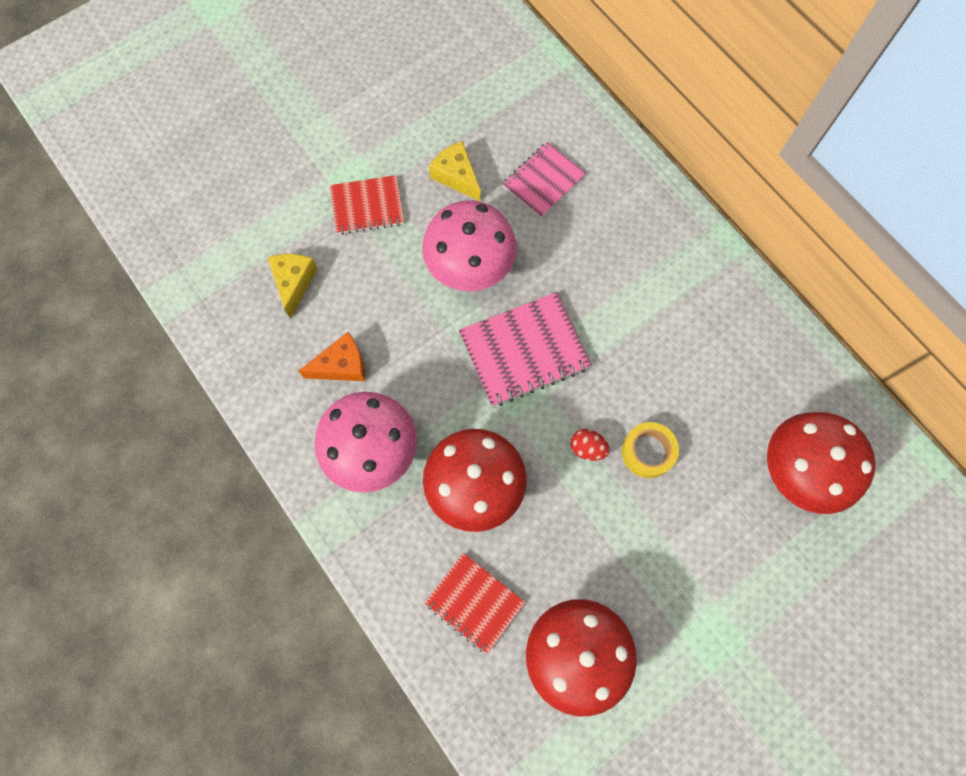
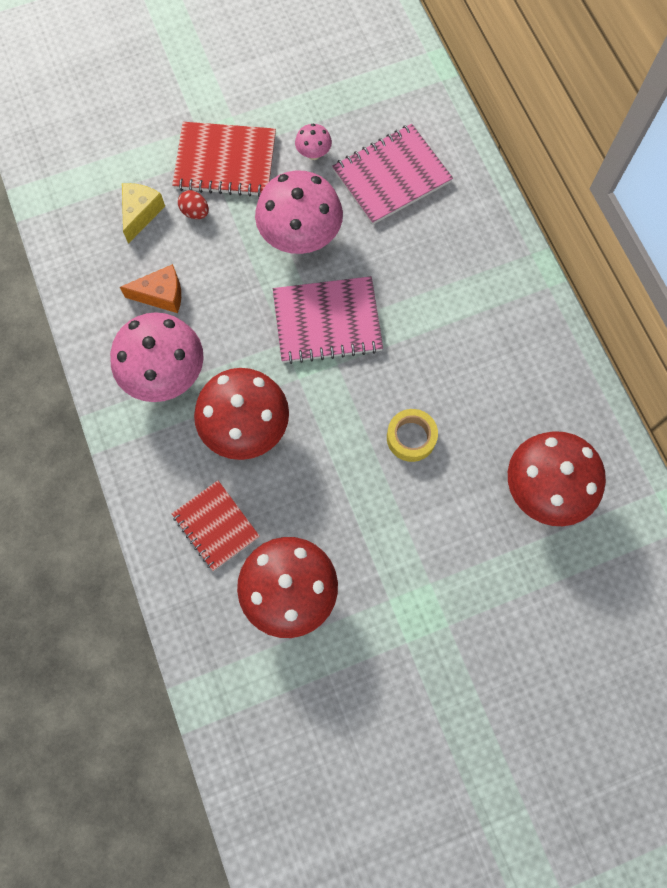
camera: 15 degrees right, 0 degrees up
red notebook [330,175,404,235] -> red notebook [172,122,276,197], size x1.50
yellow cheese [429,141,481,202] -> pink mushroom [295,124,332,160]
pink notebook [502,142,586,218] -> pink notebook [332,124,453,225], size x1.50
red egg [570,429,610,461] -> red egg moved to [178,190,209,219]

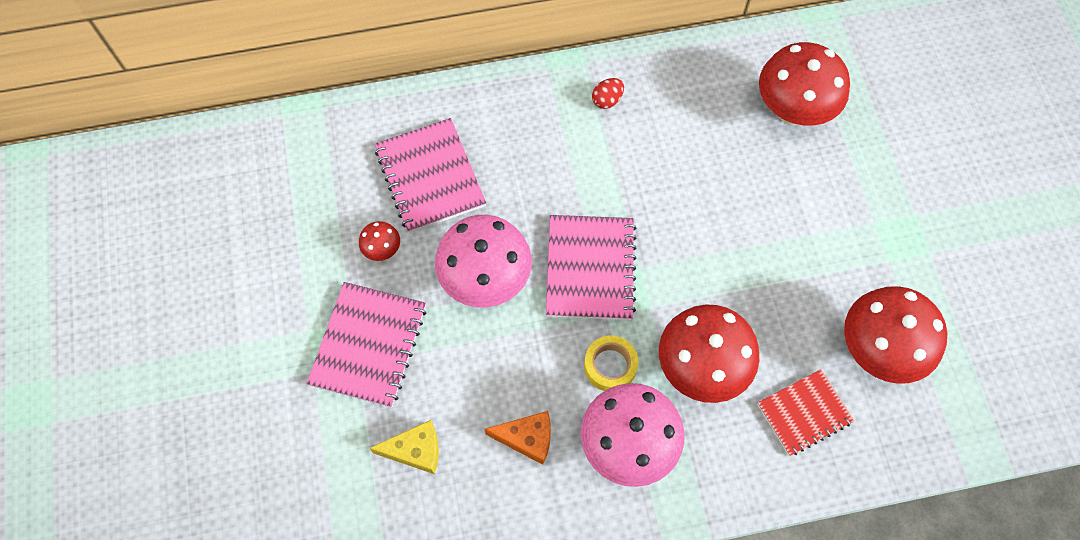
camera: 80 degrees left, 5 degrees down
orange cheese [120,264,181,313] -> orange cheese turned 90 degrees clockwise [484,411,551,465]
yellow cheese [122,183,165,244] -> yellow cheese turned 150 degrees clockwise [369,420,439,474]
red notebook [172,122,276,197] -> pink notebook [306,282,426,408]
red egg [178,190,209,219] -> red egg moved to [592,78,624,109]
pink mushroom [295,124,332,160] -> red mushroom [359,221,400,261]
yellow tape [387,409,438,462] -> yellow tape moved to [584,336,639,391]

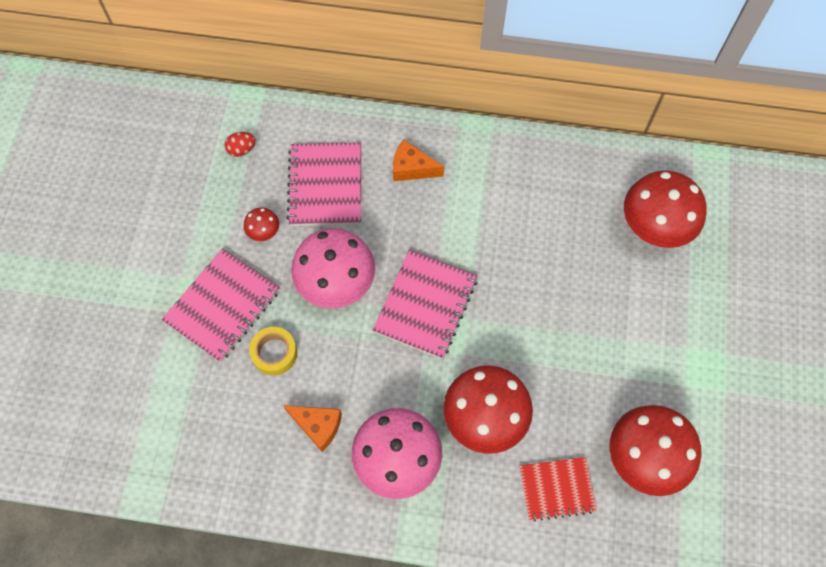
camera: 20 degrees right, 0 degrees up
yellow cheese [369,420,439,474] -> none
yellow tape [584,336,639,391] -> yellow tape moved to [249,327,297,375]
red egg [592,78,624,109] -> red egg moved to [225,132,256,157]
none -> orange cheese [393,139,444,181]

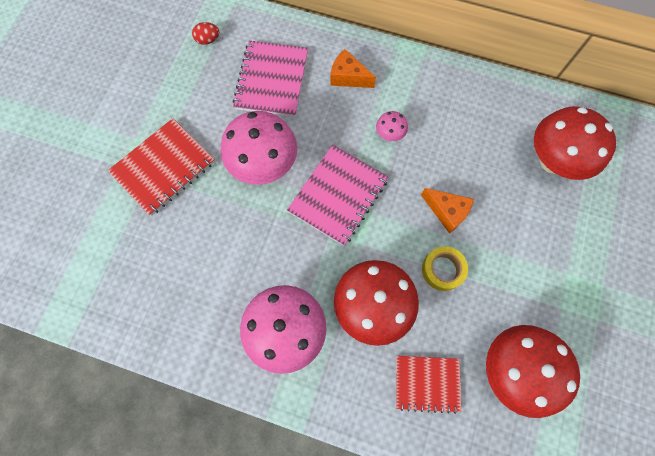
camera: 10 degrees right, 5 degrees up
pink notebook [161,248,280,362] -> red notebook [108,118,215,216]
red mushroom [244,207,279,241] -> none
yellow tape [249,327,297,375] -> yellow tape moved to [422,246,468,291]
orange cheese [283,405,342,452] -> orange cheese moved to [421,188,474,233]
none -> pink mushroom [376,111,408,141]

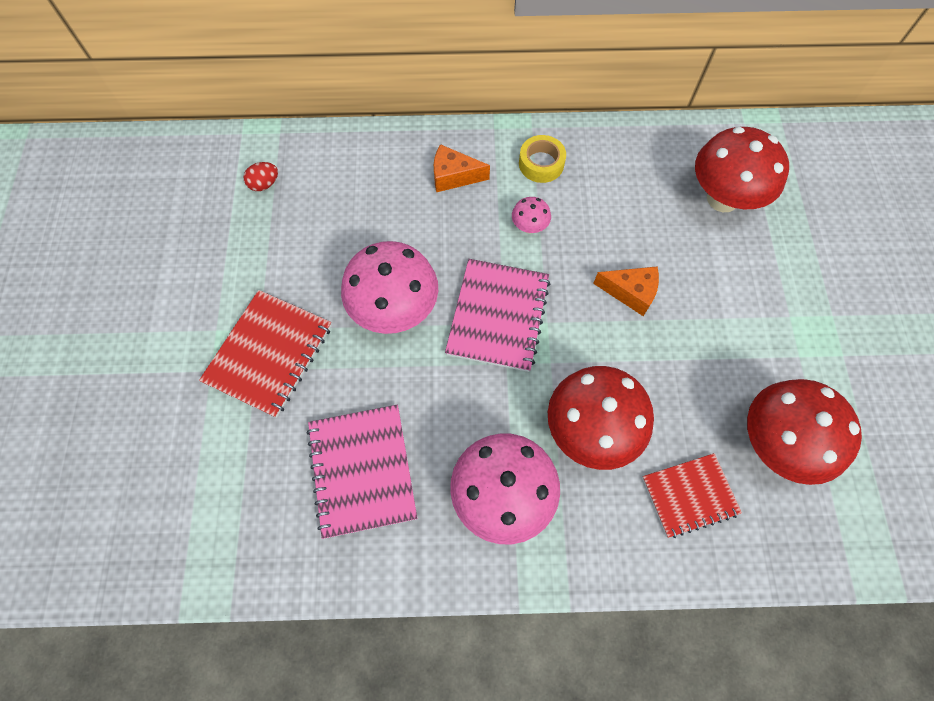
camera: 20 degrees left, 5 degrees down
pink notebook [233,41,308,117] -> pink notebook moved to [307,405,417,539]
yellow tape [422,246,468,291] -> yellow tape moved to [519,135,566,183]

